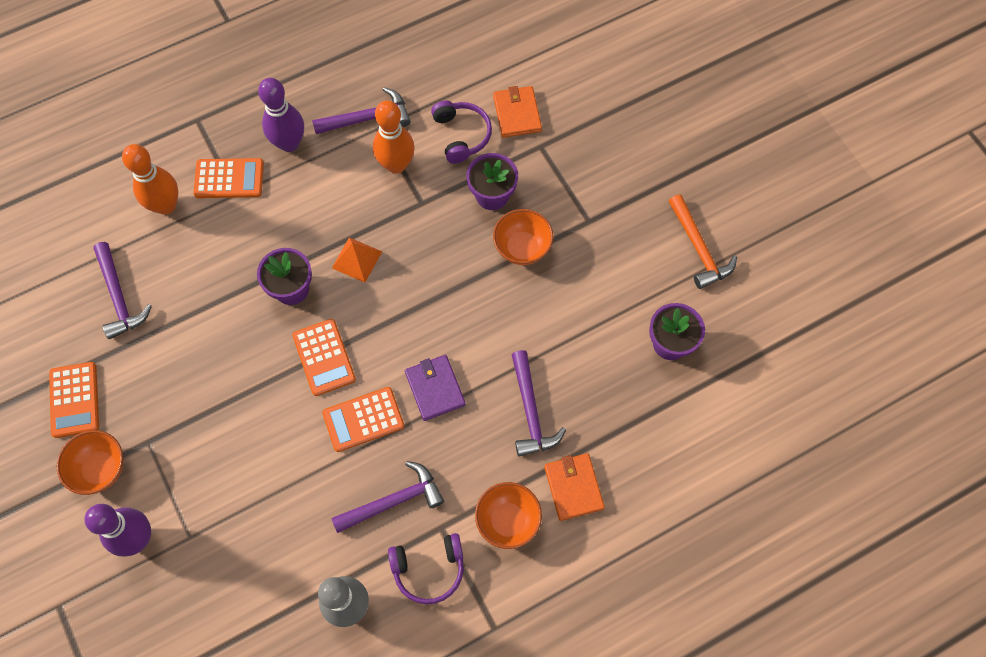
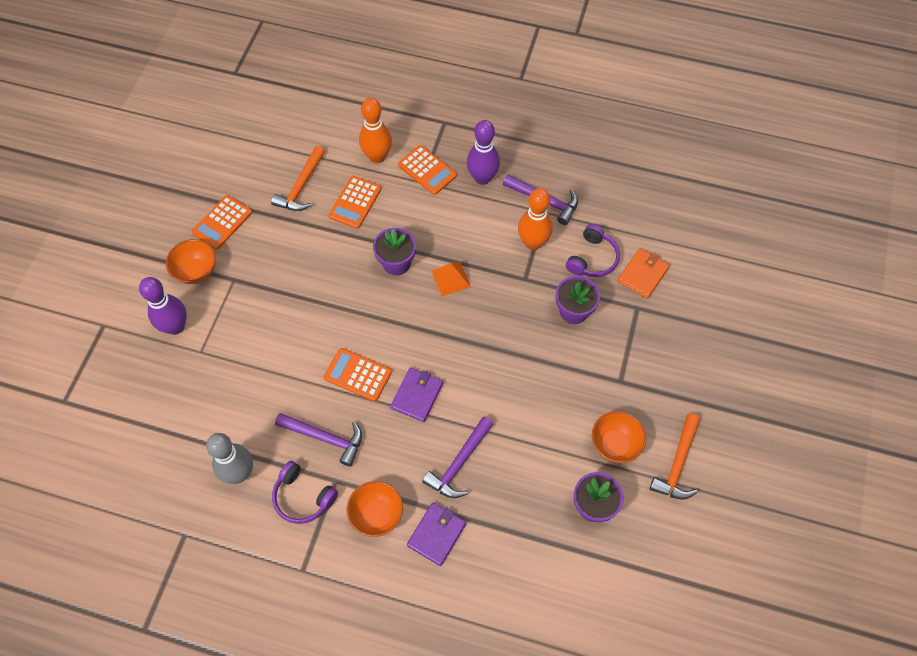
camera: 45 degrees right, 5 degrees down
purple hammer [93,242,152,339] -> orange hammer [271,146,325,211]
orange calculator [292,319,356,396] -> orange calculator moved to [329,176,381,229]
orange bowl [493,209,554,265] -> orange bowl moved to [592,411,646,463]
orange wallet [544,453,605,521] -> purple wallet [407,503,466,566]

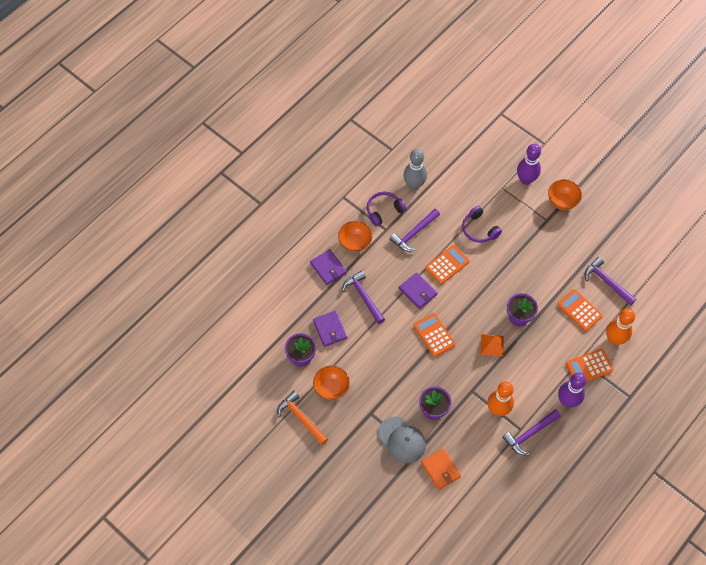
camera: 115 degrees right, 0 degrees up
orange calculator [192,195,252,249] -> orange calculator moved to [413,313,455,357]
orange hammer [271,146,325,211] -> purple hammer [585,257,636,306]
purple headphones [566,224,620,277] -> purple headphones moved to [462,206,502,243]
none -> purple wallet [313,311,347,347]
none -> grey cap [378,417,426,463]

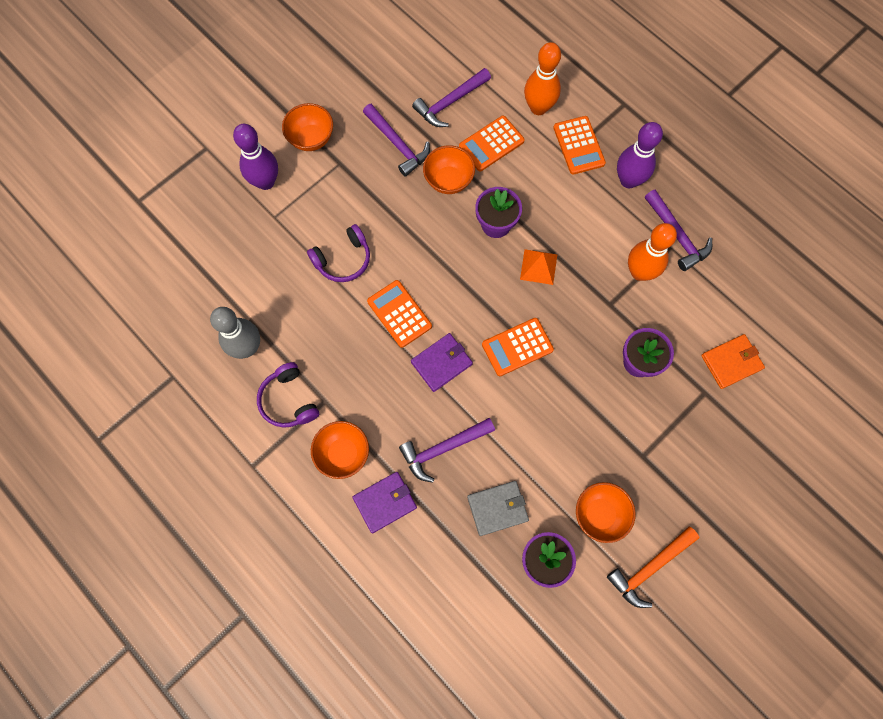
camera: 85 degrees left, 10 degrees up
purple wallet [313,311,347,347] -> grey wallet [467,481,529,536]
grey cap [378,417,426,463] -> none
purple hammer [390,209,440,252] -> purple hammer moved to [363,104,430,177]
none -> orange bowl [423,145,475,194]

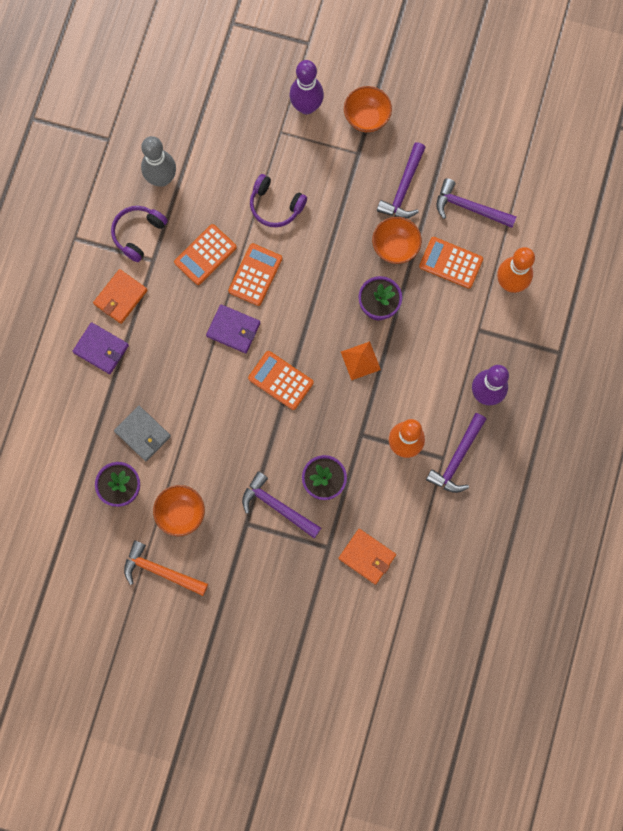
camera: 60 degrees right, 5 degrees up
orange bowl [311,421,369,479] -> orange wallet [93,269,147,324]
purple hammer [399,418,495,483] -> purple hammer moved to [242,471,321,538]
orange calculator [553,116,606,175] -> orange calculator moved to [174,224,237,285]

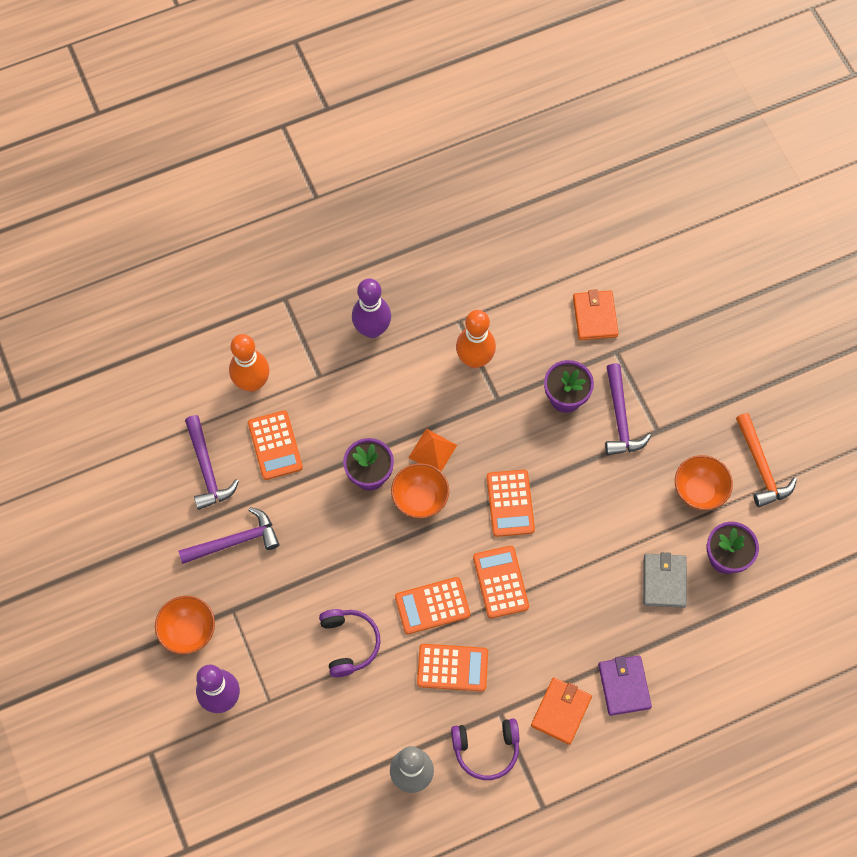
camera: 130 degrees left, 10 degrees down
orange wallet [93,269,147,324] -> orange wallet turned 60 degrees counterclockwise [531,677,592,745]
purple wallet [206,304,260,353] -> orange calculator [473,546,529,618]
orange bowl [372,217,422,264] -> orange bowl moved to [391,463,449,519]
purple hammer [426,413,486,493] -> none

